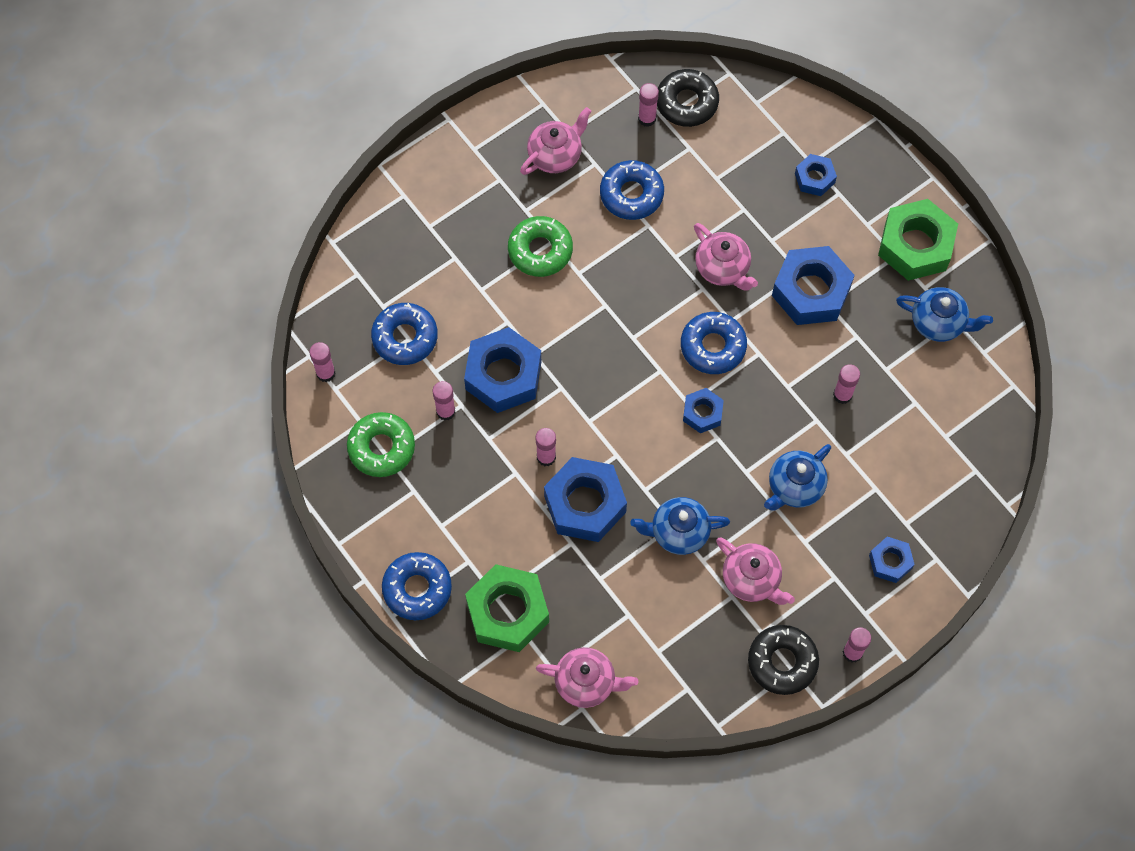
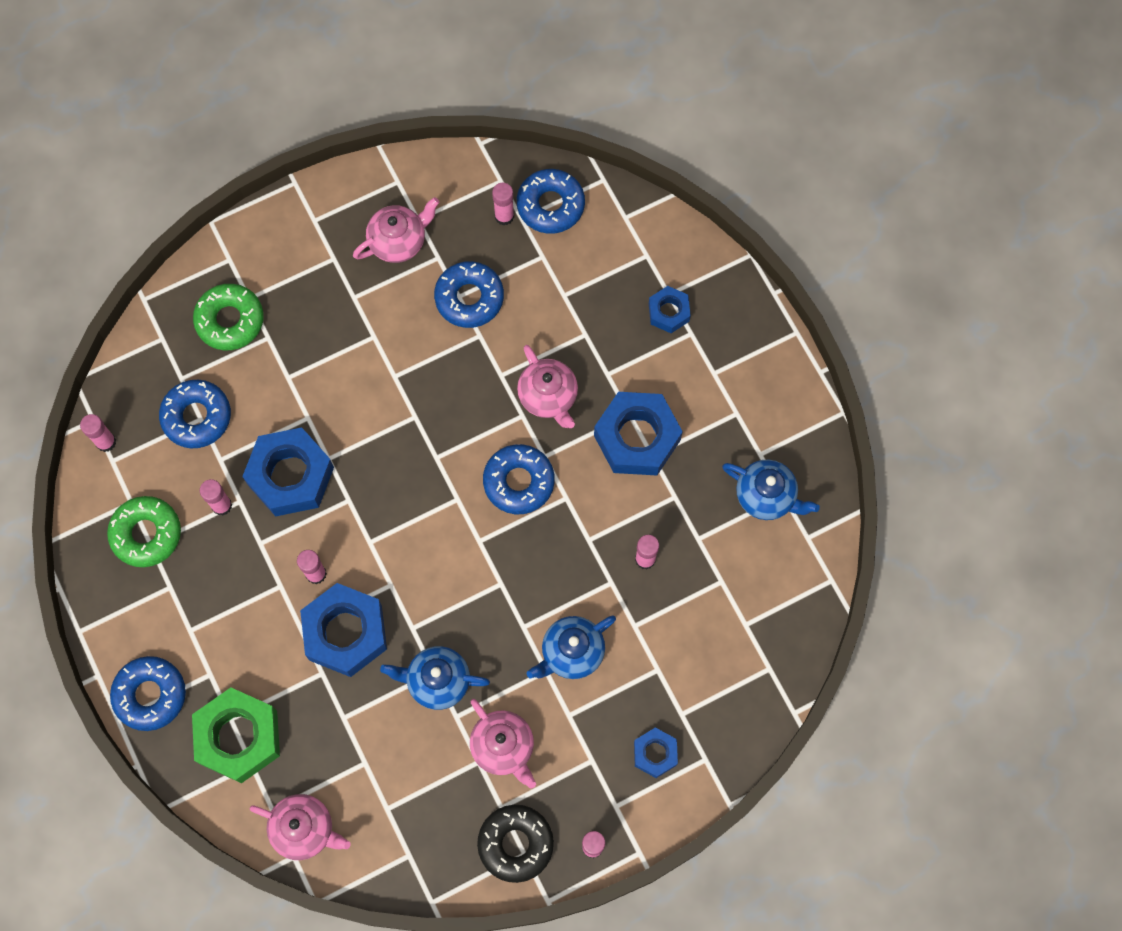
camera: 10 degrees right, 5 degrees up
green donut [508,216,573,277] -> green donut moved to [193,284,264,350]
black donut [657,69,719,127] -> blue donut [517,169,585,234]
blue nut [683,388,724,433] -> none
green nut [878,199,958,281] -> none

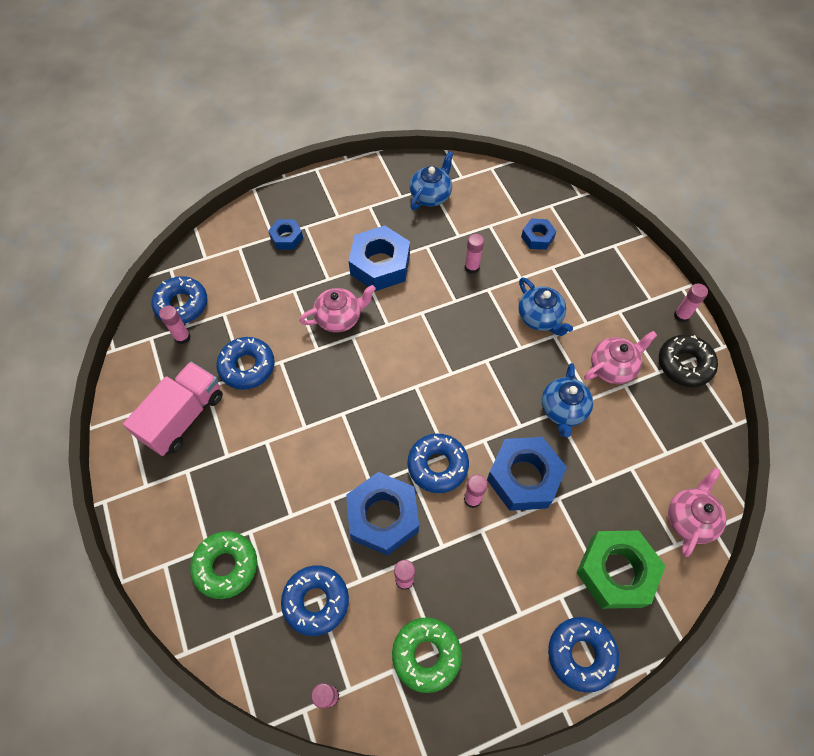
camera: 85 degrees left, 10 degrees down
pink teapot [353,197,440,263] -> pink truck [123,362,223,456]
blue donut [483,444,555,514] -> blue donut moved to [408,433,469,493]
blue nut [634,727,678,778] -> blue nut moved to [521,218,556,250]

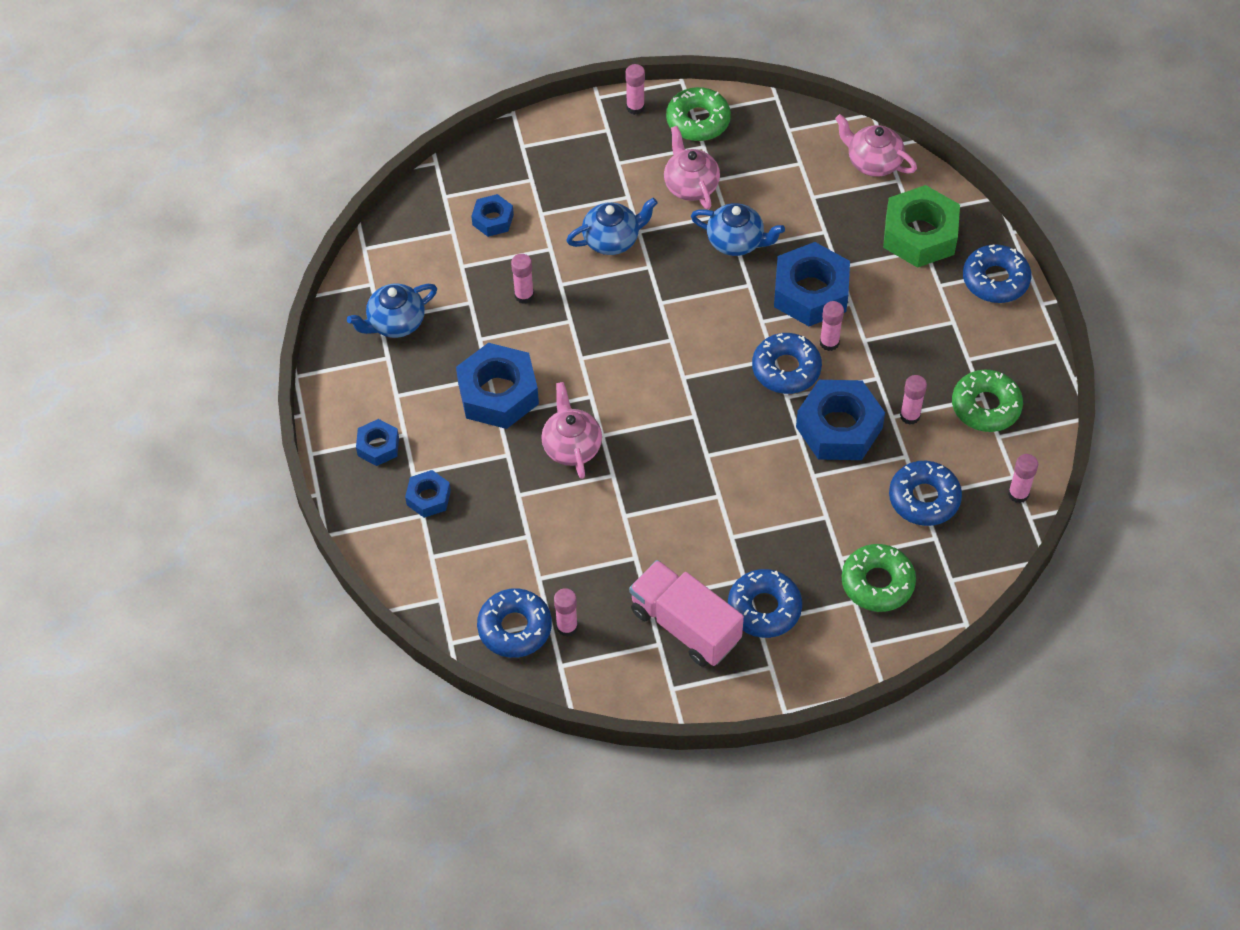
camera: 80 degrees left, 5 degrees down
blue donut [216,337,275,390] -> blue donut moved to [728,569,802,638]
blue teapot [410,151,454,210] -> blue teapot turned 75 degrees counterclockwise [347,284,437,338]
black donut [659,334,718,387] -> green donut [666,87,731,141]
none -> blue nut [356,419,399,466]

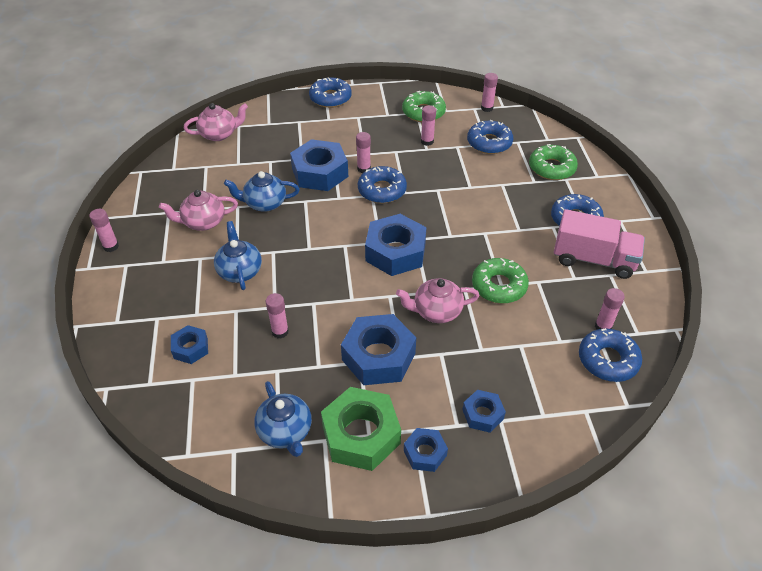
camera: 85 degrees left, 10 degrees down
pink truck [629,560,744,667] -> pink truck turned 120 degrees counterclockwise [554,209,645,279]
green donut [666,87,731,141] -> green donut moved to [472,258,529,303]
blue teapot [691,203,785,256] -> blue teapot turned 120 degrees counterclockwise [224,171,300,212]
blue nut [796,380,885,460] -> blue nut moved to [365,214,427,276]
pink teapot [835,114,917,177] -> pink teapot turned 150 degrees counterclockwise [184,103,248,141]
green nut [883,185,960,268] -> green nut moved to [321,387,401,471]

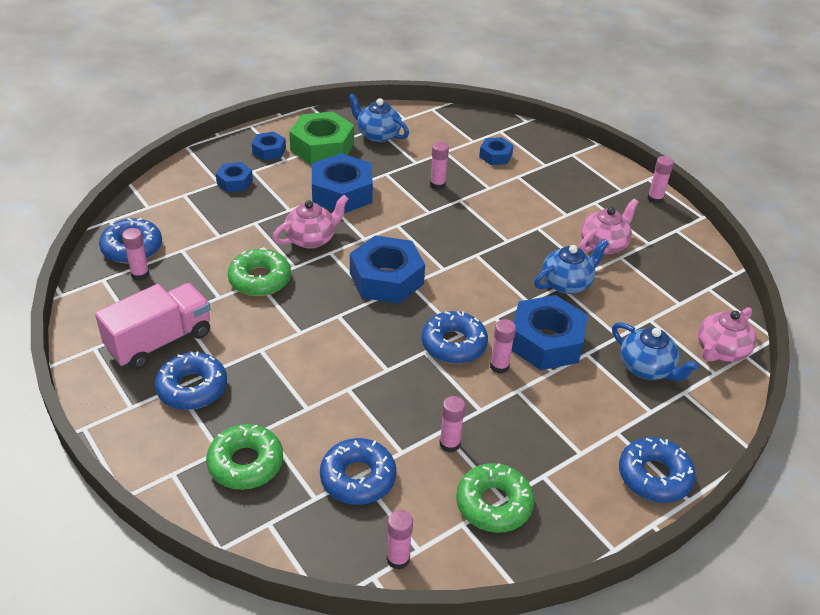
camera: 150 degrees right, 5 degrees down
blue teapot [214,221,262,290] -> blue teapot moved to [612,322,699,381]
pink truck [554,209,645,279] -> pink truck turned 150 degrees clockwise [95,283,211,370]

